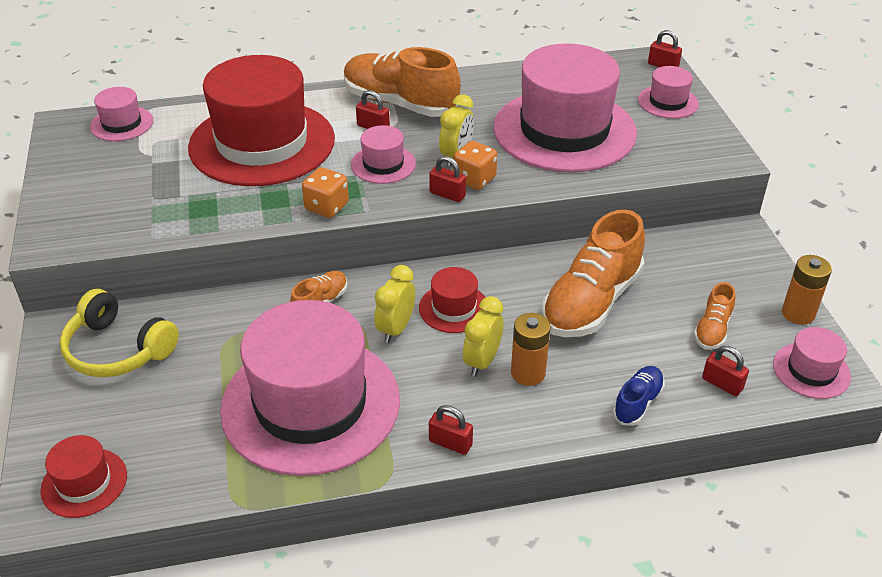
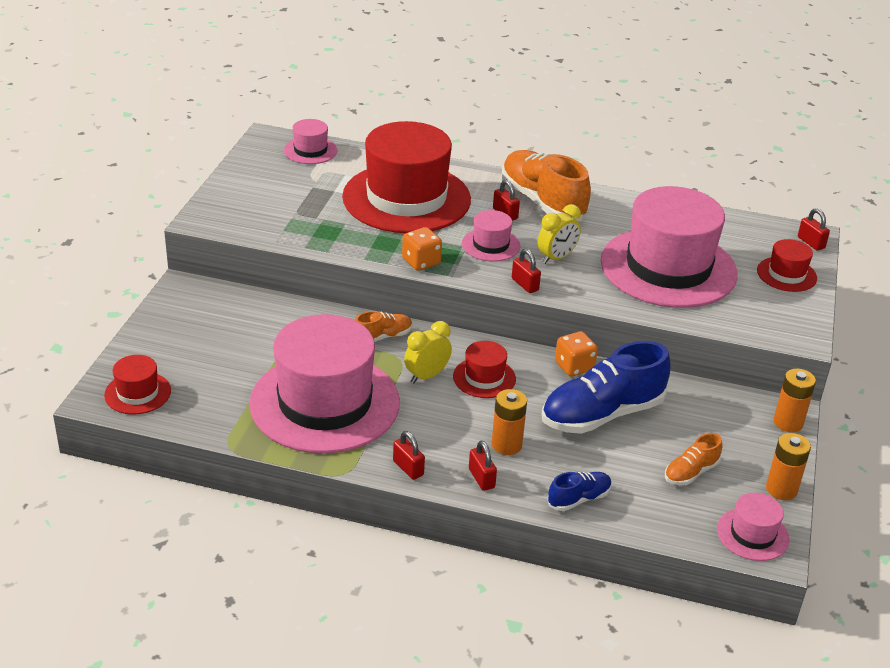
camera: 25 degrees right, 5 degrees down
yellow headphones [60,289,179,377] -> none
orange dice [453,141,497,190] -> orange dice moved to [555,331,598,376]
yellow clock [463,296,503,377] -> none
orange shoe [542,210,645,337] -> blue shoe [541,341,670,434]
pink hat [638,66,699,119] -> red hat [757,239,817,292]
red padlock [702,346,749,396] -> red padlock moved to [469,440,497,491]
none -> orange battery [773,368,816,432]

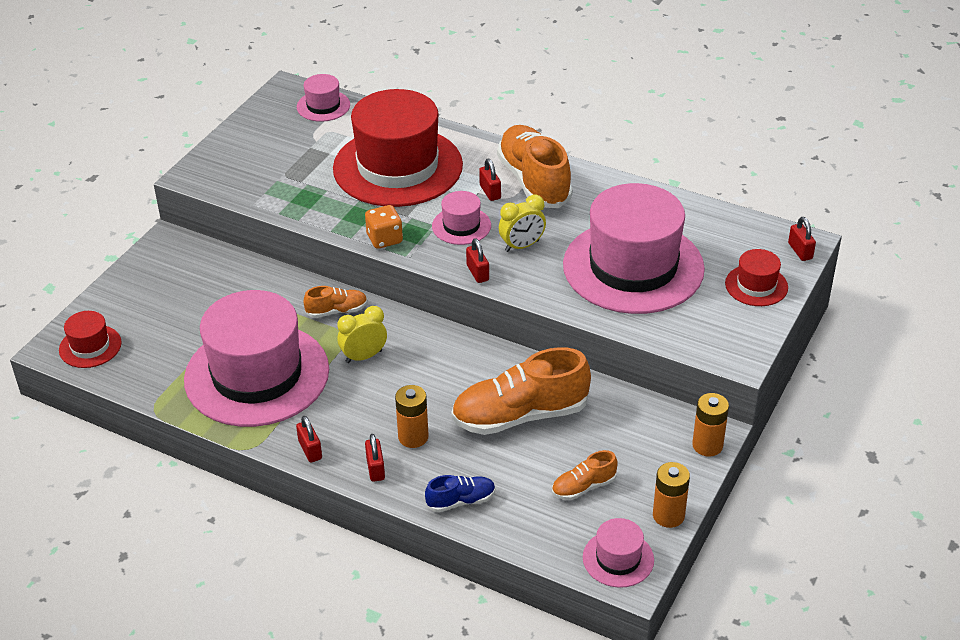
camera: 15 degrees right, 5 degrees up
red hat [453,341,516,398] -> none
blue shoe [541,341,670,434] -> orange shoe [451,347,591,435]
orange dice [555,331,598,376] -> none

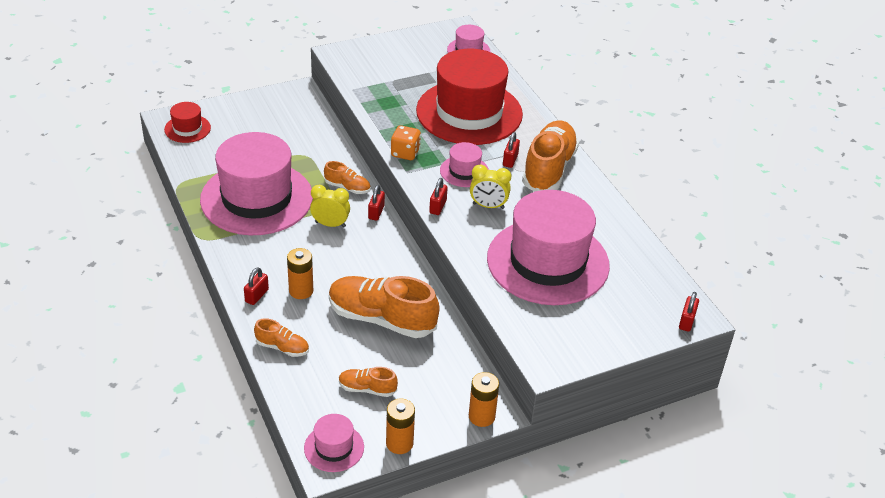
camera: 35 degrees right, 0 degrees up
red padlock [296,416,322,463] -> red padlock moved to [368,185,385,221]
blue shoe [425,475,496,512] -> orange shoe [254,318,309,357]
red hat [725,249,788,306] -> none

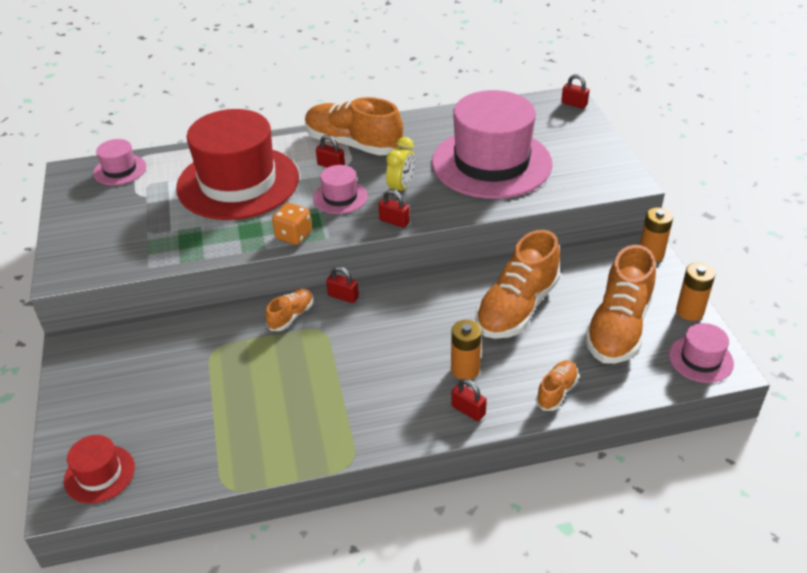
camera: 75 degrees left, 0 degrees up
pink hat [200,132,313,235] -> none
yellow clock [310,185,350,227] -> none
orange shoe [339,367,398,397] -> orange shoe [585,245,656,364], size x2.07

